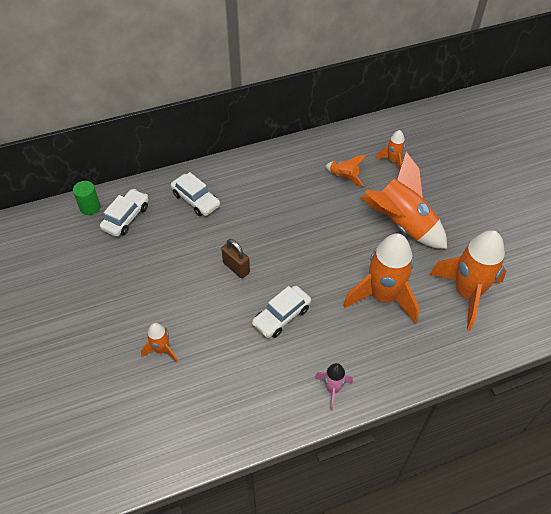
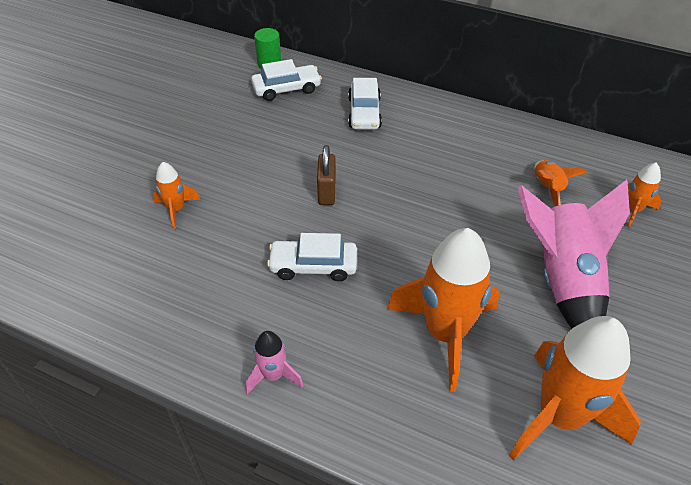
camera: 45 degrees right, 5 degrees down
orange rocket [360,152,447,249] -> pink rocket [517,180,630,328]

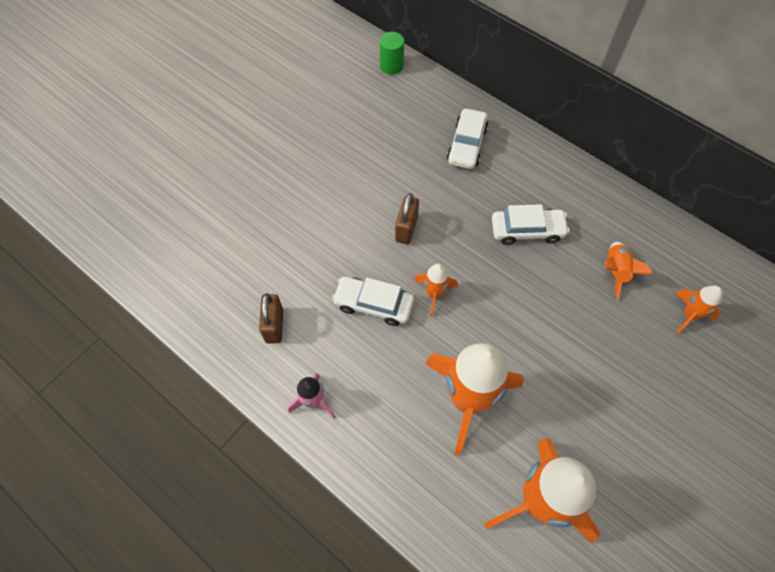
camera: 15 degrees right, 15 degrees up
orange rocket [153,162,200,229] -> orange rocket moved to [414,264,458,317]
white car [251,59,322,101] -> white car moved to [492,204,570,245]
pink rocket [517,180,630,328] -> none
none -> brown padlock [259,293,283,344]

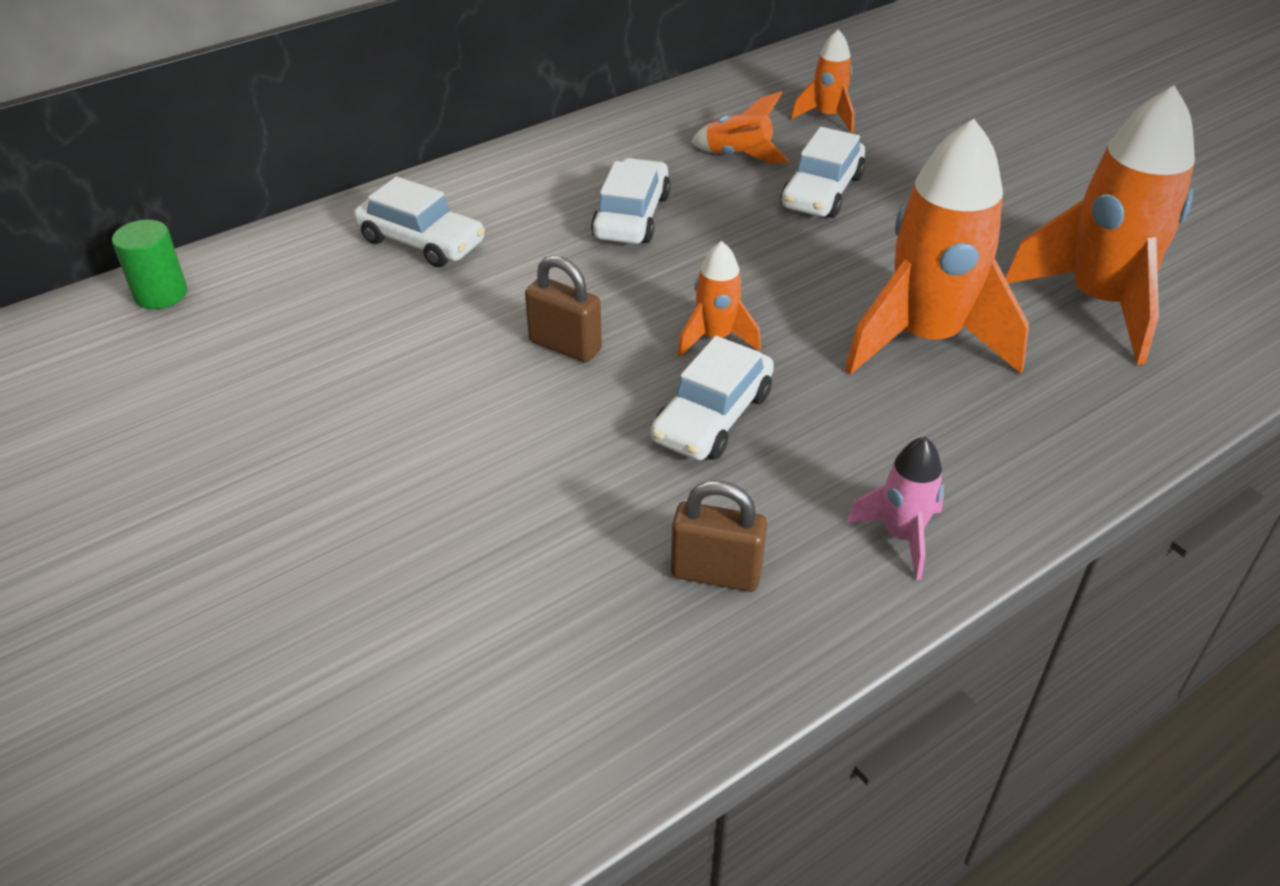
camera: 75 degrees left, 20 degrees down
none -> white car [781,127,865,218]

